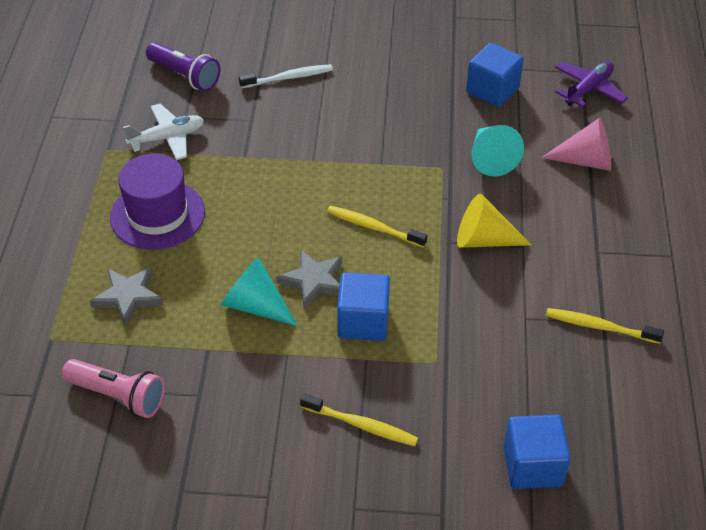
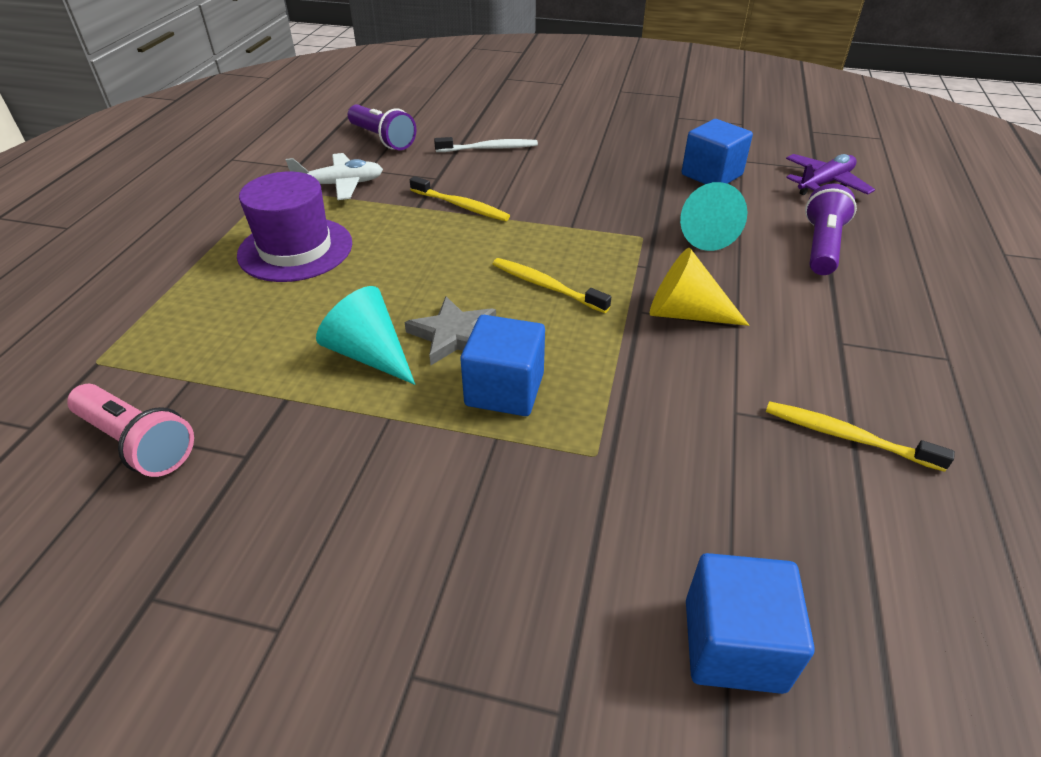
camera: 10 degrees right, 5 degrees down
grey star [90,267,164,327] -> none
yellow toothbrush [300,393,418,446] -> yellow toothbrush moved to [410,176,510,221]
pink cone [541,118,611,171] -> purple flashlight [805,184,857,275]

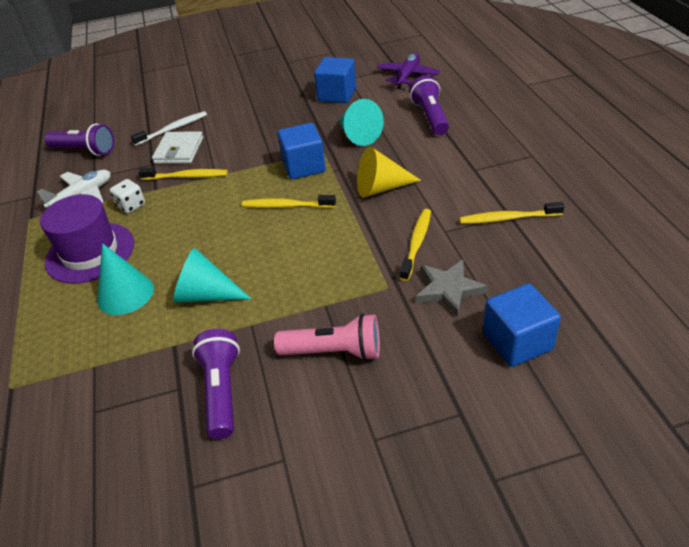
camera: 25 degrees left, 0 degrees up
pink flashlight [67,384,194,477] -> pink flashlight moved to [274,313,380,361]
grey star [404,296,496,365] -> grey star moved to [416,259,488,317]
blue cube [461,315,545,416] -> blue cube moved to [277,123,326,180]
none -> turquoise cone [97,243,154,315]
none -> white dice [110,179,145,214]
none -> white wallet [152,131,203,164]
none -> purple flashlight [192,329,240,439]
none -> yellow toothbrush [400,209,431,281]

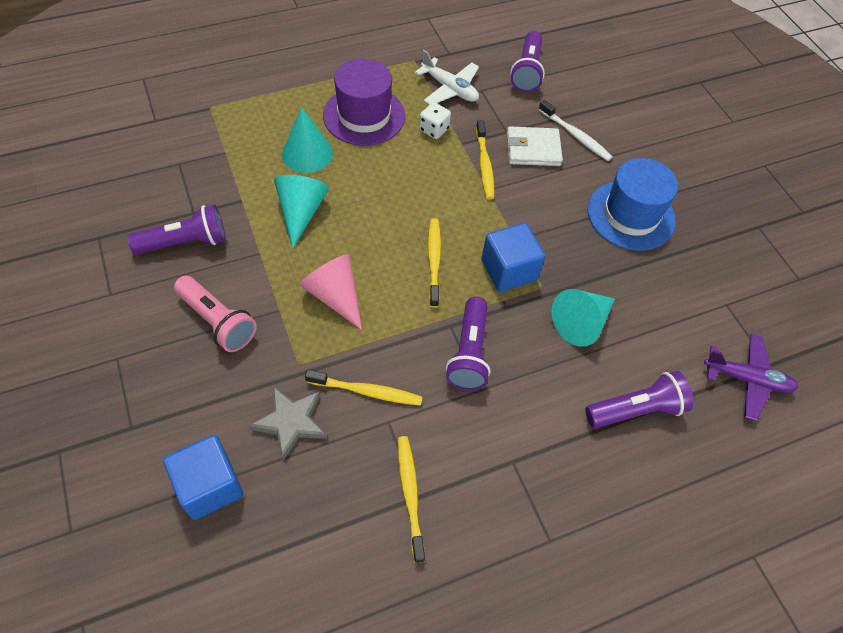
camera: 75 degrees right, 15 degrees up
pink flashlight [274,313,380,361] -> pink flashlight turned 45 degrees counterclockwise [174,276,257,352]
blue cube [314,57,356,103] -> none
yellow cone [357,147,421,198] -> purple flashlight [446,297,491,391]
none -> pink cone [299,254,362,330]
none -> blue hat [588,158,678,251]

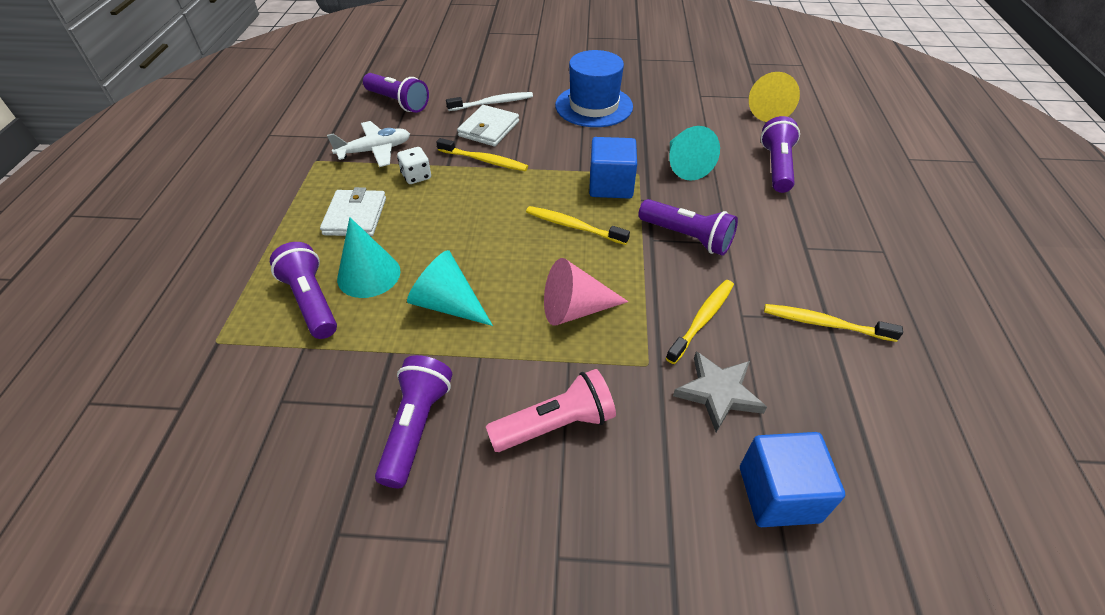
camera: 60 degrees left, 10 degrees down
purple hat [323,59,405,146] -> white wallet [320,187,386,236]
purple plane [704,334,798,421] -> yellow cone [749,72,800,122]
none -> purple flashlight [270,242,337,339]

